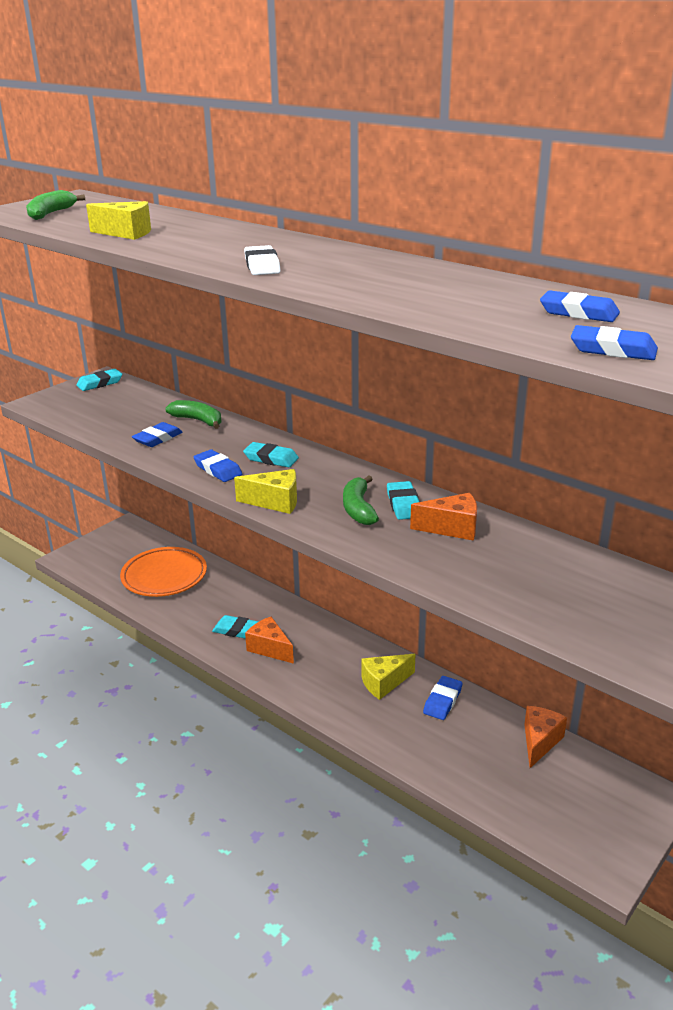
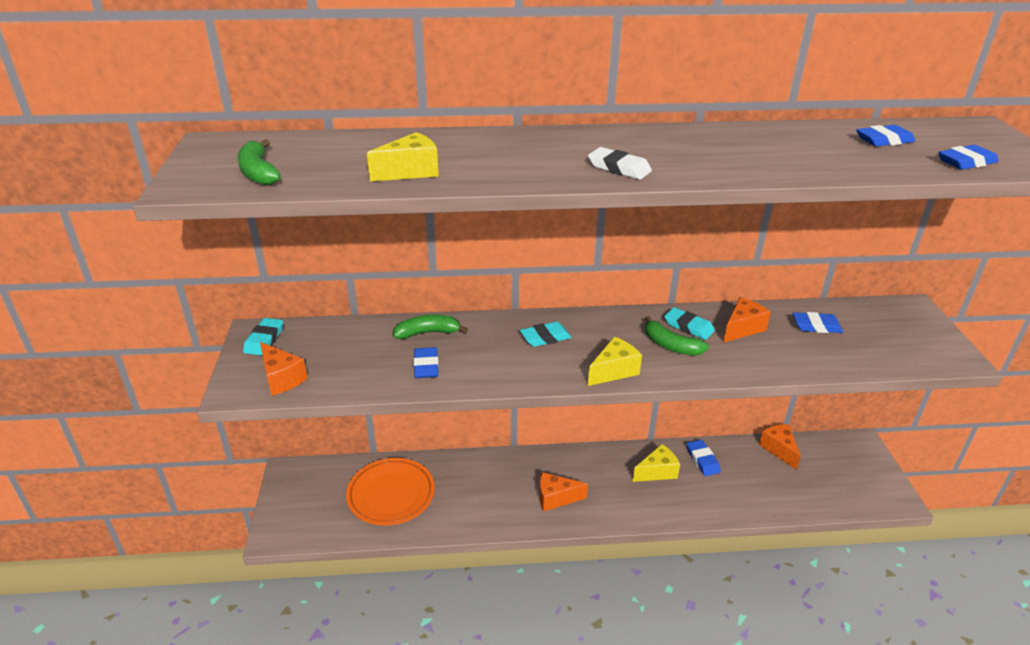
camera: 45 degrees left, 5 degrees up
blue eraser [194,449,242,482] -> blue eraser moved to [793,312,843,333]
turquoise eraser [212,615,259,639] -> none
yellow cheese [362,654,416,700] -> yellow cheese turned 135 degrees counterclockwise [633,444,680,482]
none -> orange cheese [260,342,308,396]

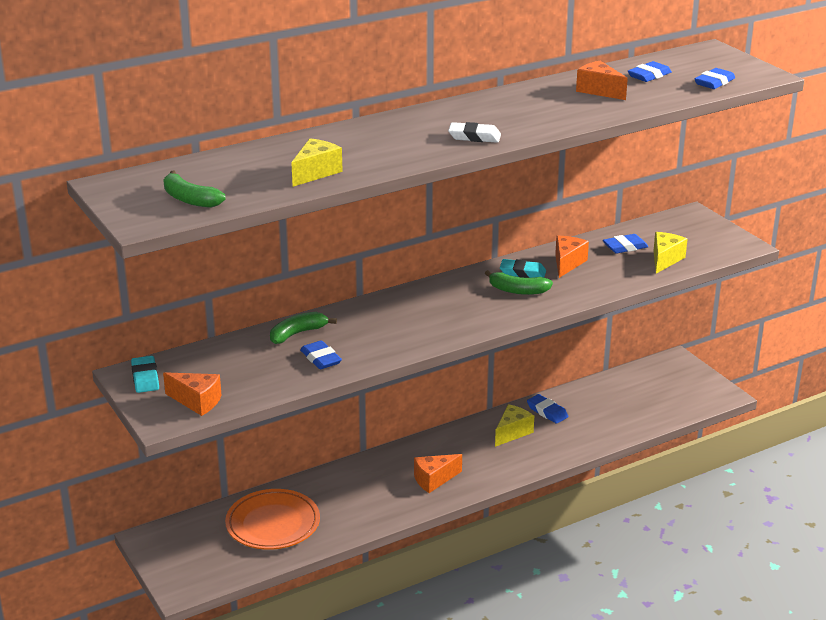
camera: 25 degrees left, 5 degrees down
turquoise eraser [520,322,572,347] -> none
yellow cheese [588,337,642,386] -> yellow cheese moved to [653,232,687,274]
orange cheese [759,424,801,470] -> orange cheese moved to [576,61,628,100]

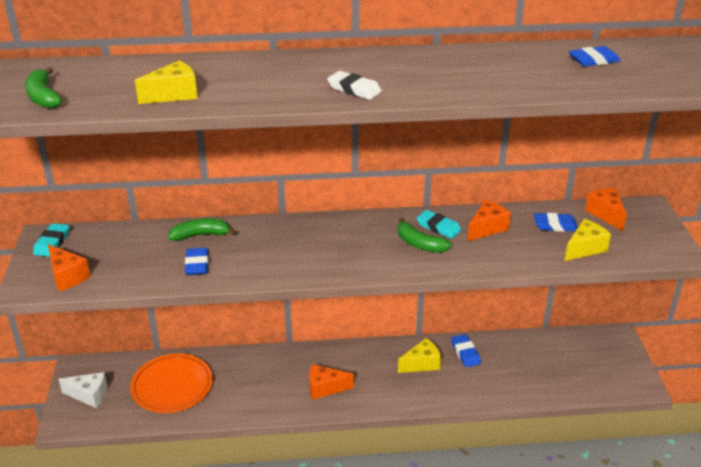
camera: 25 degrees right, 5 degrees up
orange cheese [576,61,628,100] -> orange cheese moved to [585,188,627,231]
blue eraser [694,68,735,89] -> none
none -> white cheese [58,372,107,408]

